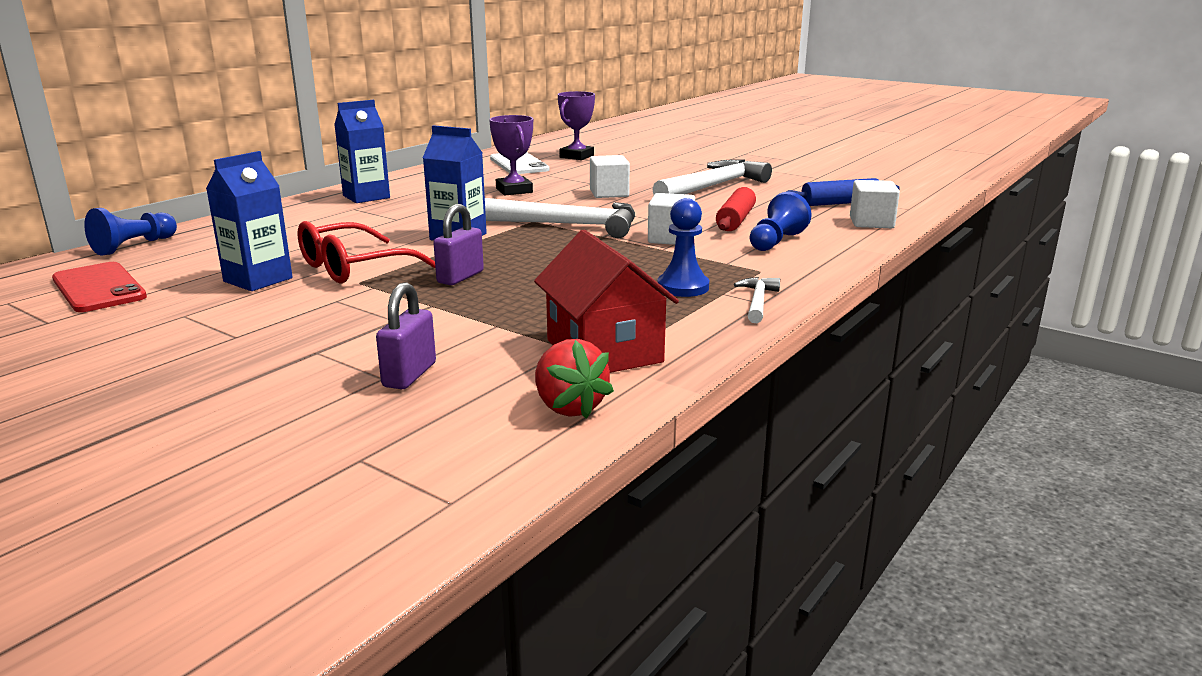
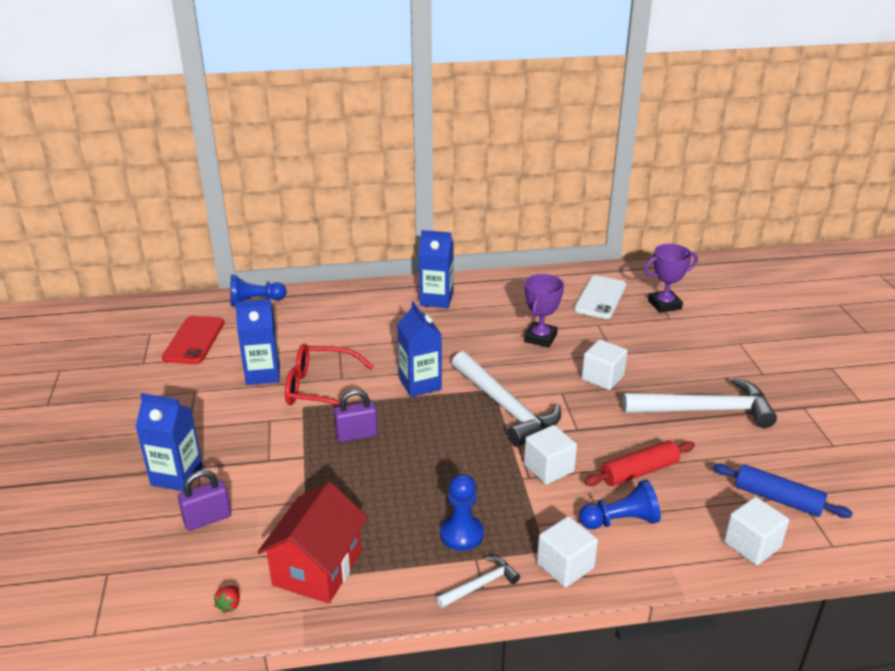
camera: 45 degrees right, 10 degrees up
red strawberry [535,339,614,419] -> red strawberry [214,586,240,614], size x0.49
none -> blue carton [135,393,203,491]
none -> white cube [537,516,598,587]

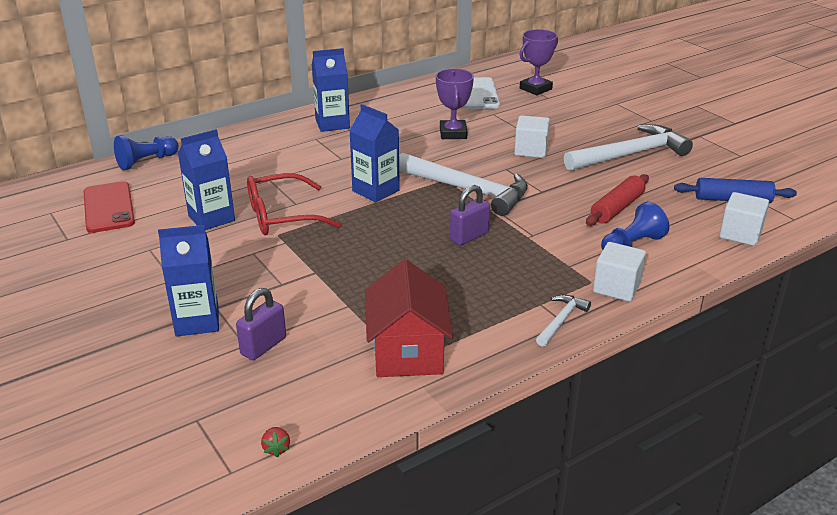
camera: 25 degrees left, 0 degrees up
red strawberry [214,586,240,614] -> red strawberry moved to [261,427,290,457]
purple padlock [334,389,378,442] -> purple padlock moved to [450,185,490,246]
blue pawn [440,474,484,551] -> none
white cube [524,425,577,485] -> none

